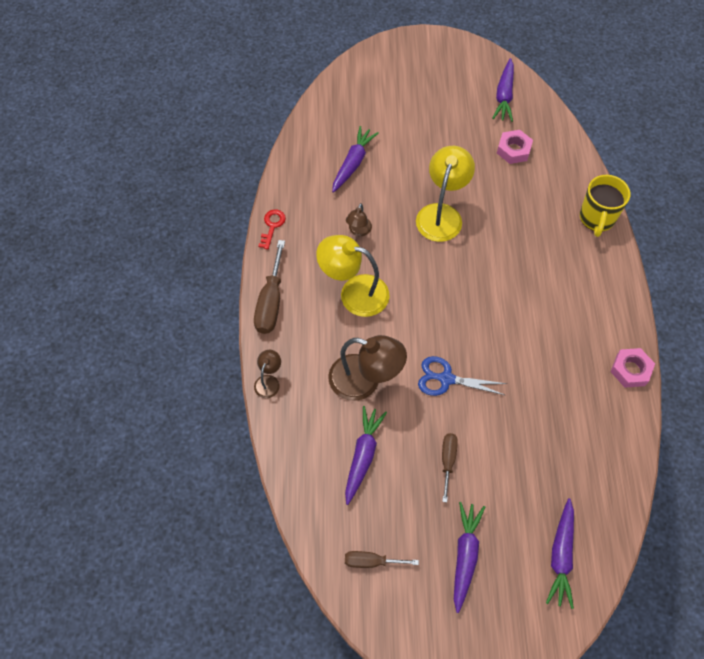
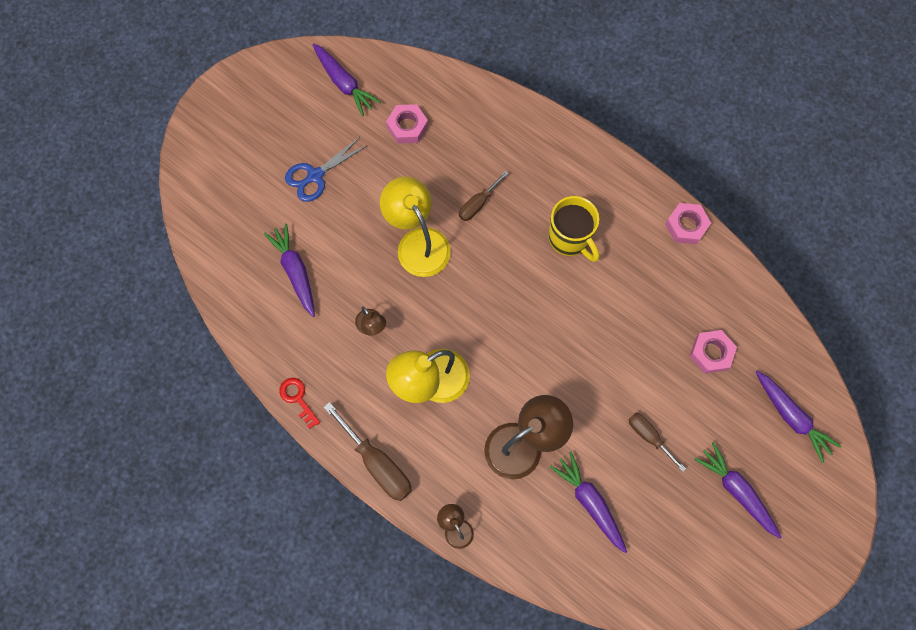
camera: 50 degrees left, 10 degrees up
brown screwdriver [345,551,419,568] -> brown screwdriver moved to [459,171,509,221]
blue scissors [418,356,507,396] -> blue scissors moved to [285,137,368,202]
yellow mug [580,175,630,237] -> yellow mug moved to [549,196,600,262]
none -> pink nut [689,330,737,374]

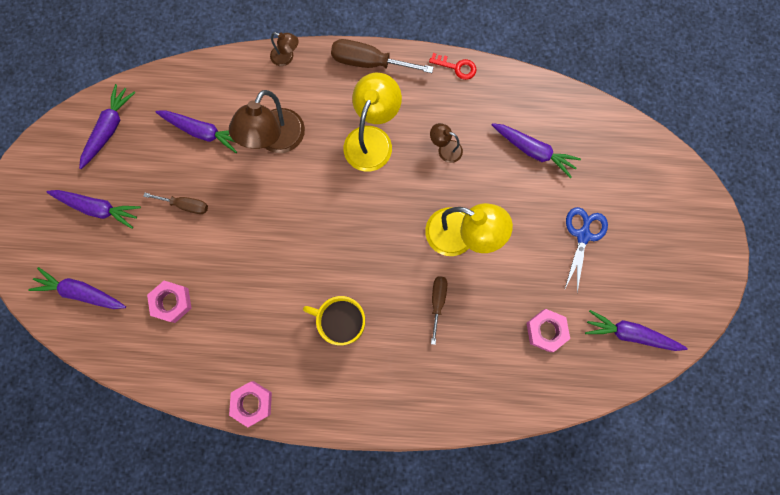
camera: 145 degrees right, 5 degrees up
none -> purple carrot [79,84,136,169]

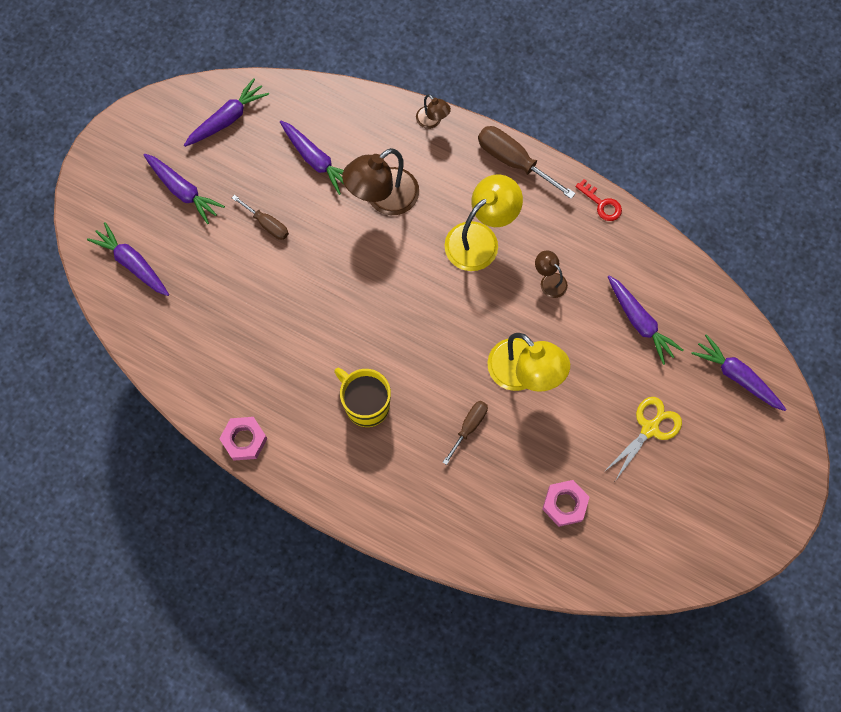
camera: 25 degrees right, 5 degrees down
pink nut [147,281,192,323] -> none
blue scissors [565,207,608,292] -> yellow scissors [604,397,682,481]
purple carrot [585,310,688,351] -> purple carrot moved to [691,334,787,411]

